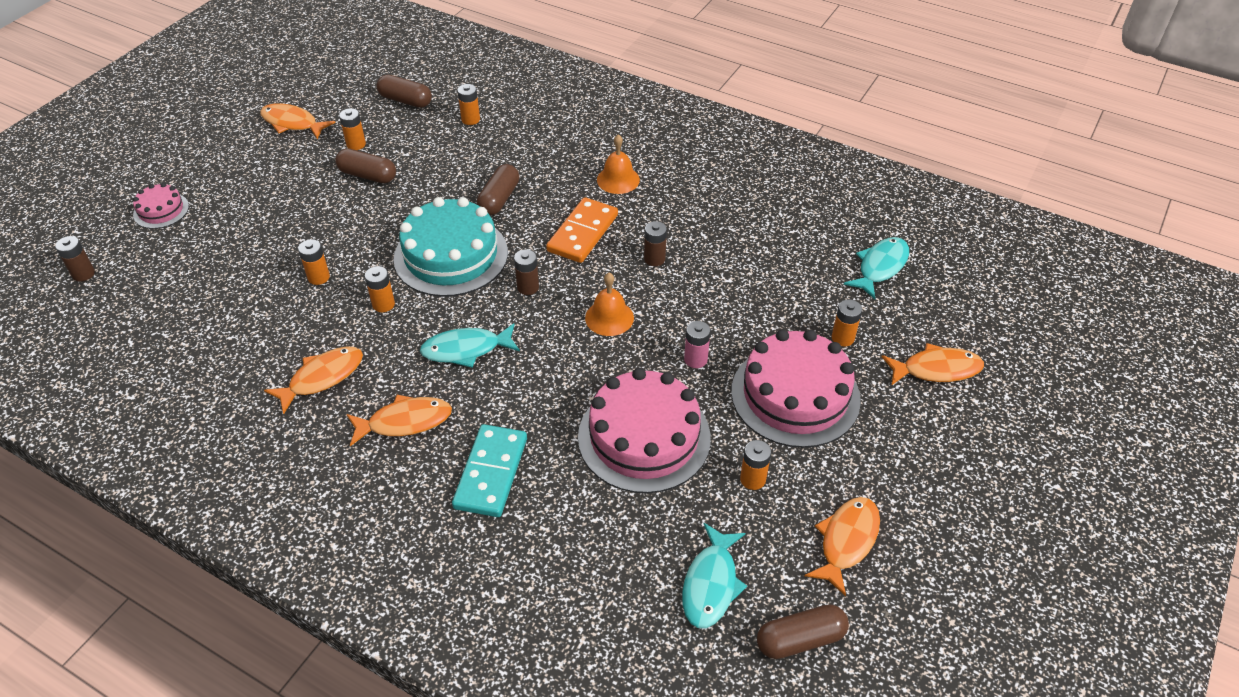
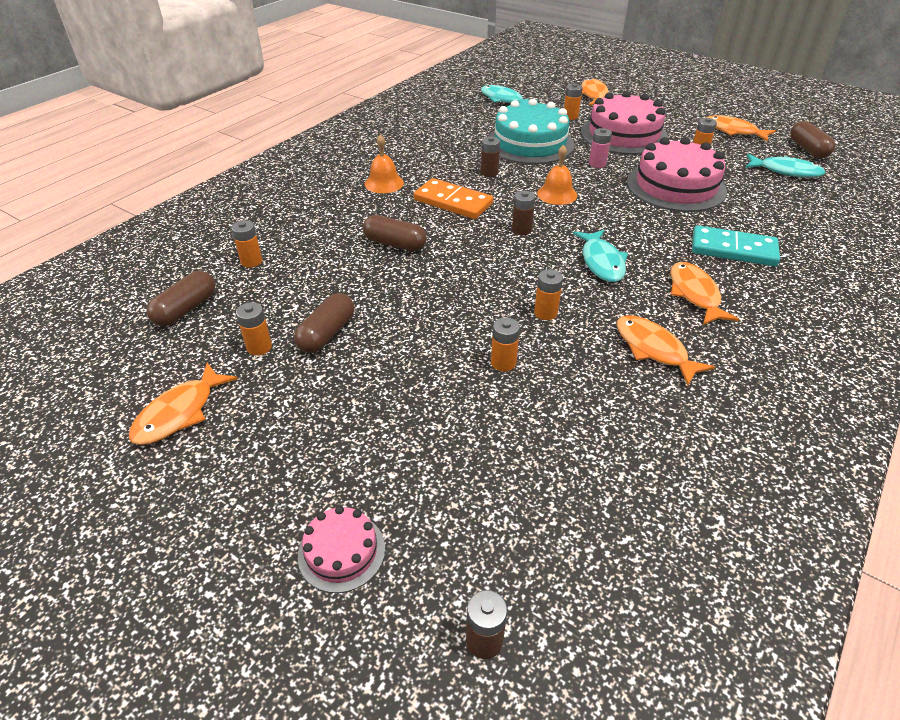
camera: 85 degrees left, 5 degrees down
turquoise cake [394,197,508,297] -> turquoise cake moved to [488,99,575,164]

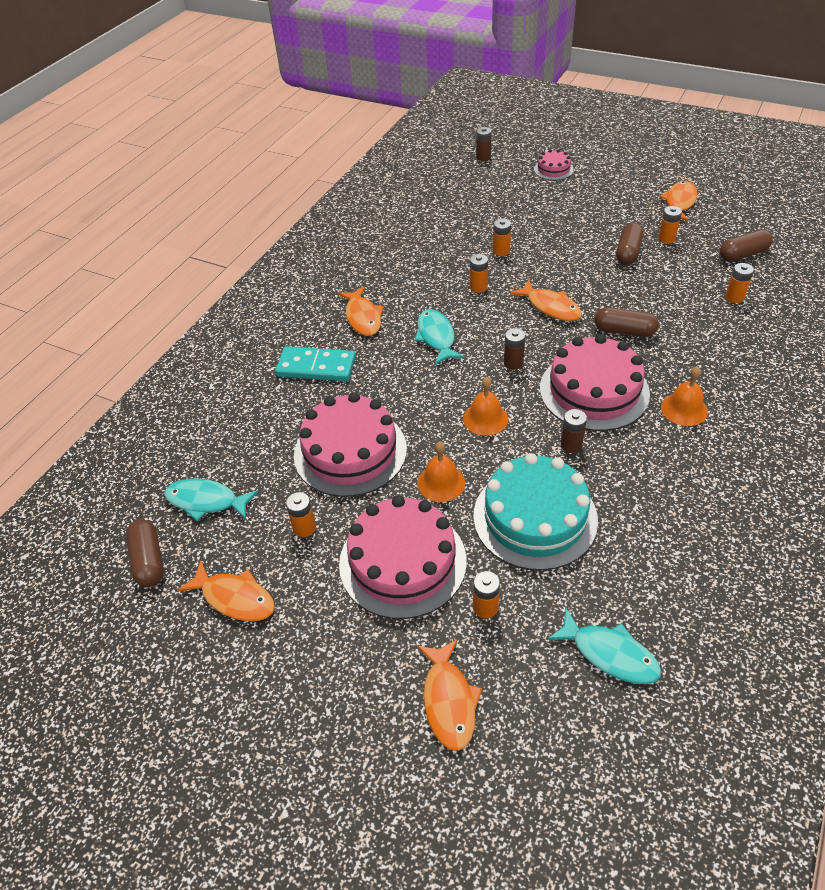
camera: 175 degrees right, 5 degrees up
brown capsule [147,271,215,326] -> brown capsule turned 45 degrees clockwise [720,229,773,262]
orange domino [414,178,493,219] -> pink cake [540,334,650,431]
pink battery [589,128,612,168] -> orange bell [417,442,465,502]
orange fish [617,315,715,386] -> orange fish moved to [510,280,582,321]

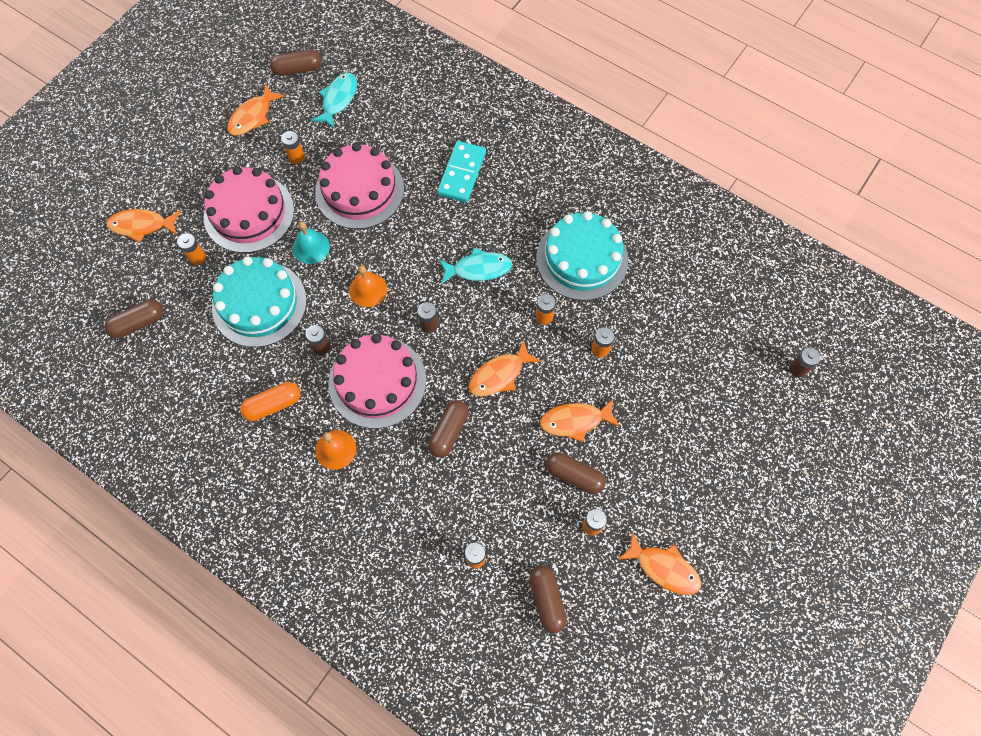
camera: 95 degrees right, 20 degrees up
orange fish [338,286,384,336] -> orange fish moved to [540,398,620,442]
orange bell [417,442,465,502] -> turquoise bell [293,221,330,264]
pink cake [534,149,574,180] -> none
turquoise fish [547,608,661,684] -> brown capsule [104,300,164,338]
none -> orange capsule [240,382,300,421]
none -> turquoise cake [536,211,628,301]

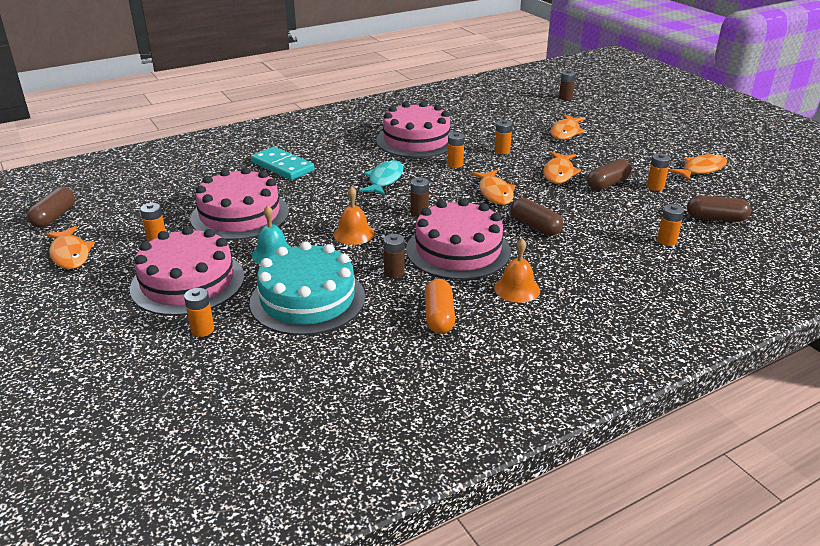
camera: 65 degrees left, 35 degrees down
brown capsule [104,300,164,338] -> none
orange fish [107,209,180,243] -> orange fish moved to [550,114,586,140]
turquoise fish [311,73,357,129] -> none
turquoise cake [536,211,628,301] -> pink cake [376,101,453,158]

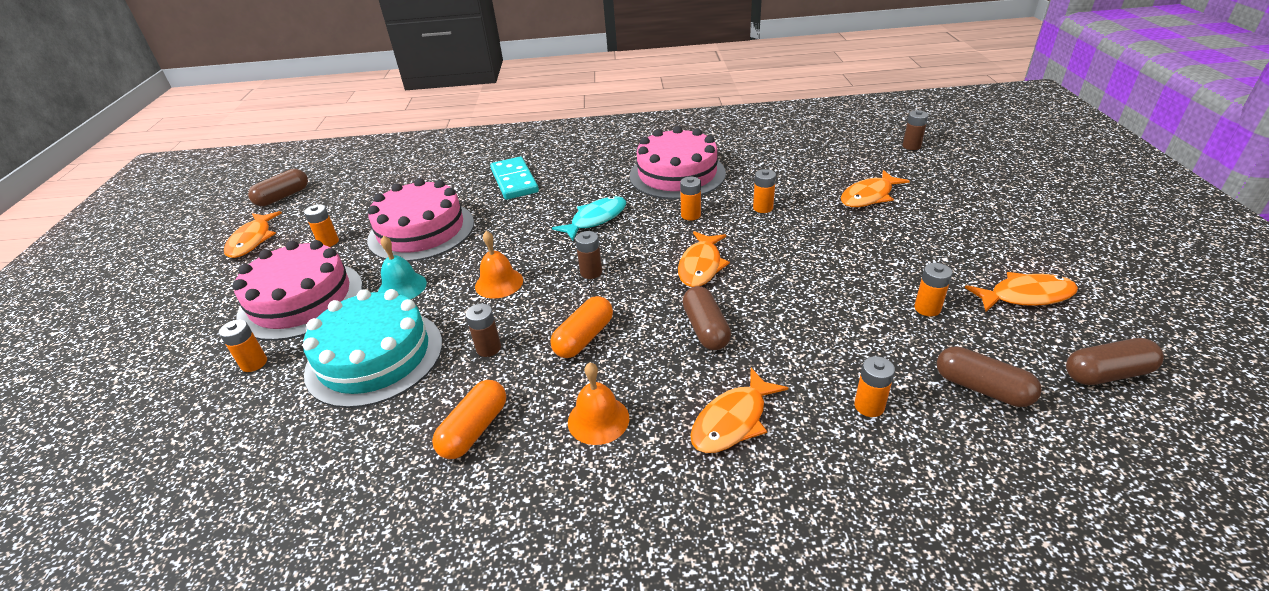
camera: 30 degrees right, 5 degrees up
pink cake [406,198,511,280] -> orange capsule [550,296,613,358]
orange fish [543,152,581,184] -> orange fish moved to [690,368,788,453]
brown capsule [587,159,632,190] -> brown capsule moved to [1066,338,1164,385]

